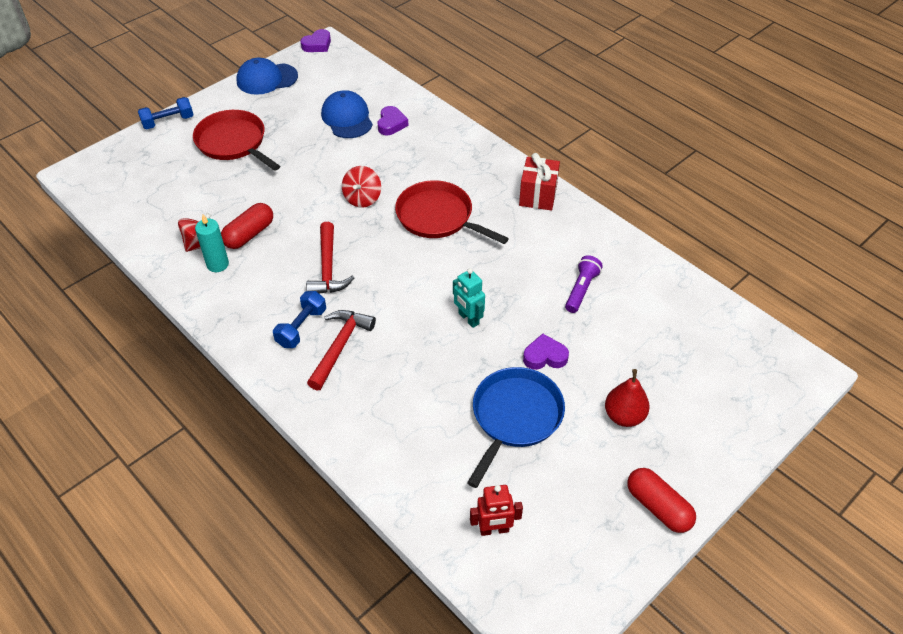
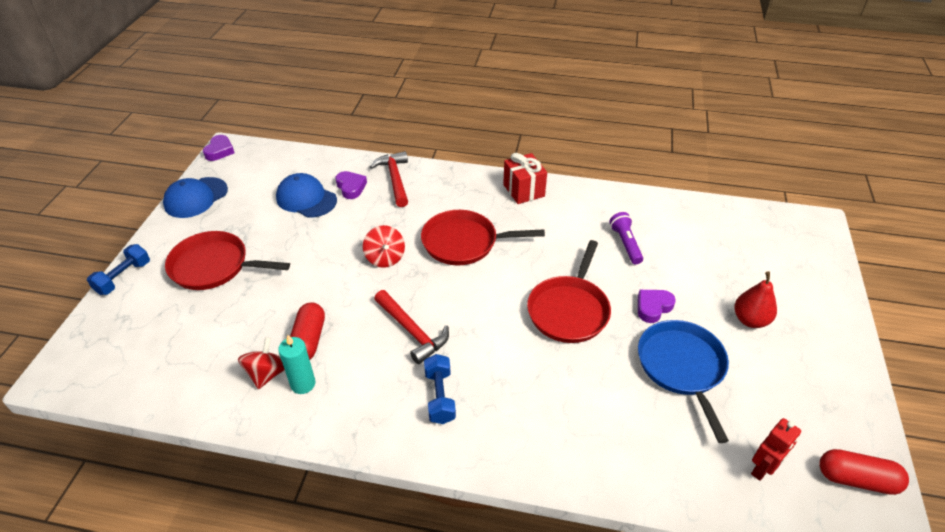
camera: 35 degrees left, 5 degrees down
red hammer [307,310,376,391] -> red hammer moved to [370,151,408,207]
turquoise robot [453,268,485,328] -> red pan [527,240,611,343]
red capsule [627,468,696,533] -> red capsule moved to [819,449,909,495]

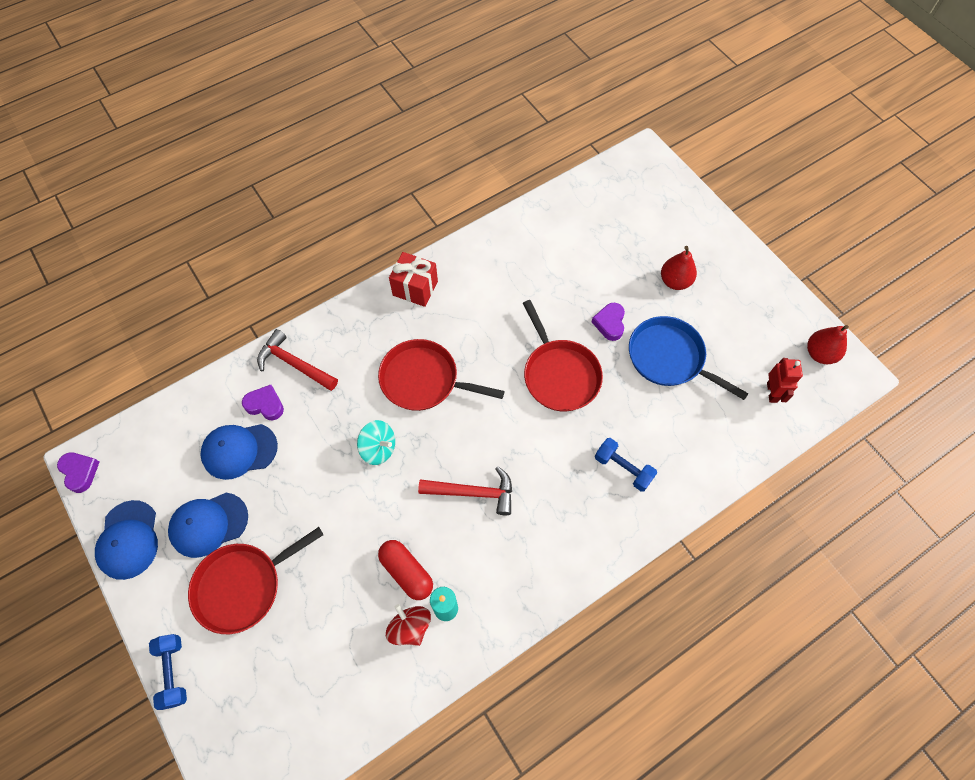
camera: 45 degrees left, 20 degrees up
red spinning top [363,225,405,268] -> turquoise spinning top [357,420,395,465]
red pan [421,210,545,265] -> red pan turned 60 degrees clockwise [378,339,505,411]
blue dumbbell [424,354,456,424] -> blue dumbbell moved to [595,438,657,492]
purple flashlight [609,212,643,264] -> none
red capsule [819,449,909,495] -> red pear [807,325,849,364]
none -> blue cap [168,492,248,558]

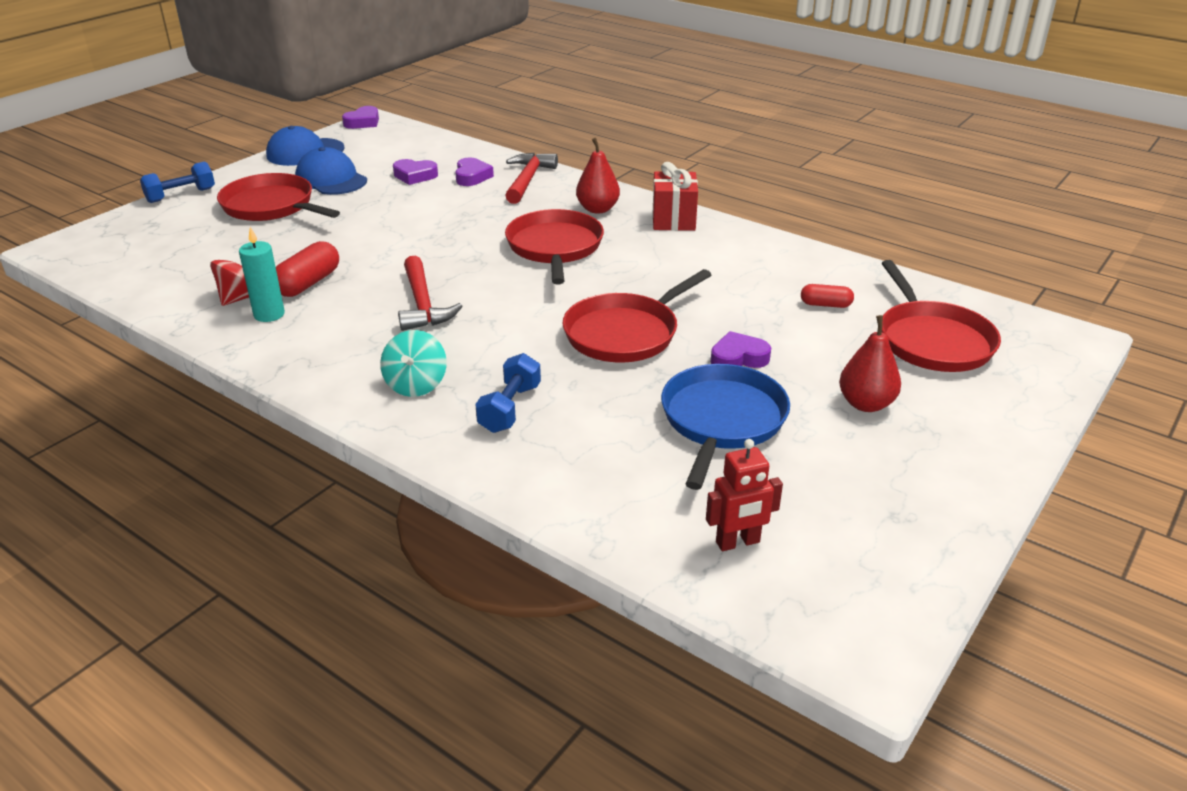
camera: 70 degrees right, 30 degrees down
blue cap [200,424,278,480] -> purple heart [393,159,438,185]
turquoise spinning top [357,420,395,465] -> turquoise spinning top moved to [380,330,447,397]
red pear [807,325,849,364] -> red pear moved to [576,138,620,214]
none -> red capsule [801,284,854,308]
none -> red pan [882,260,1001,372]

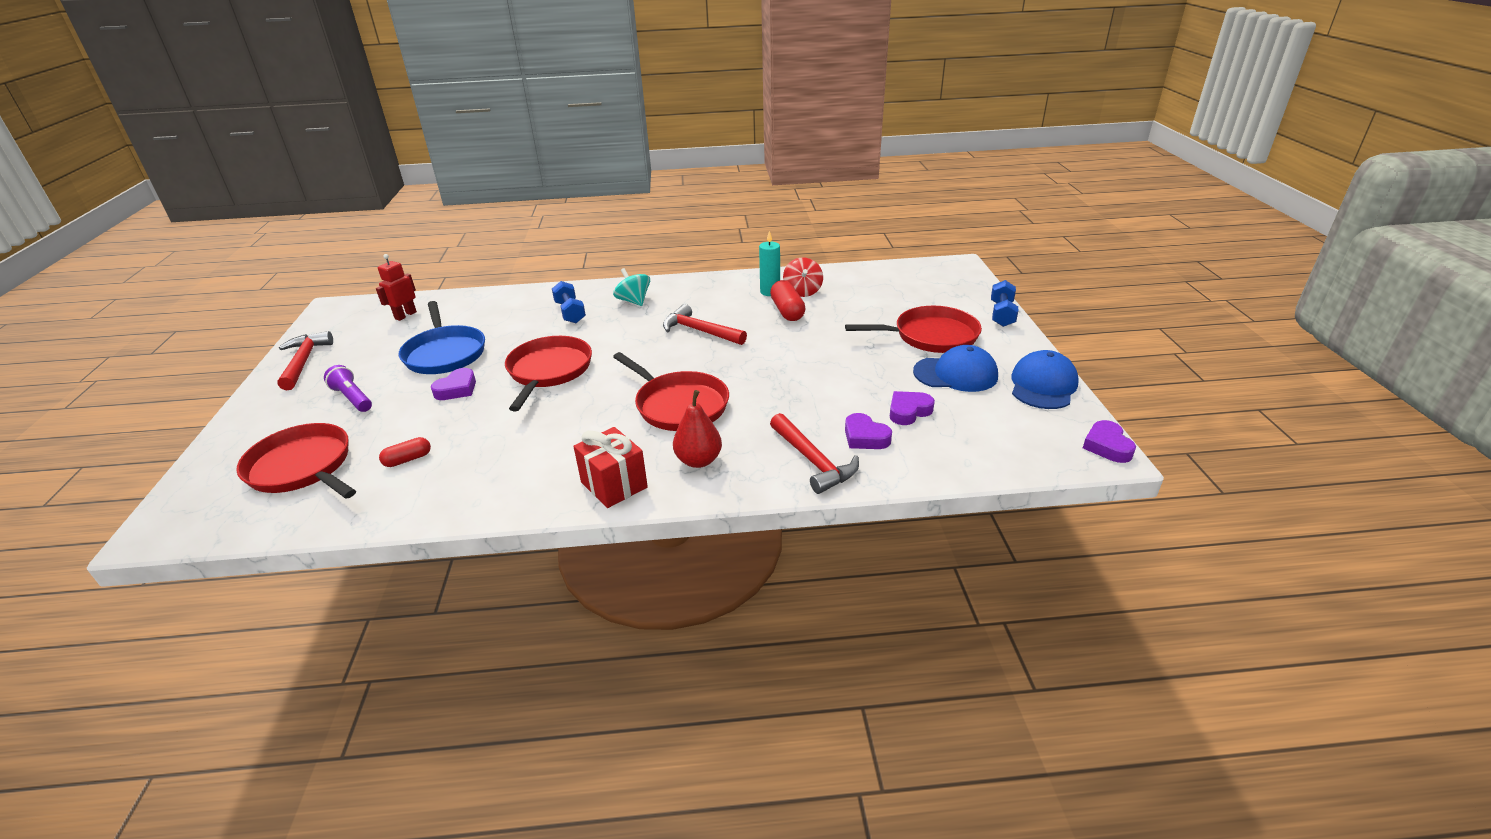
camera: 140 degrees right, 0 degrees up
red pear [839,315,901,412] -> purple flashlight [324,365,372,412]
none -> red hammer [277,331,333,390]

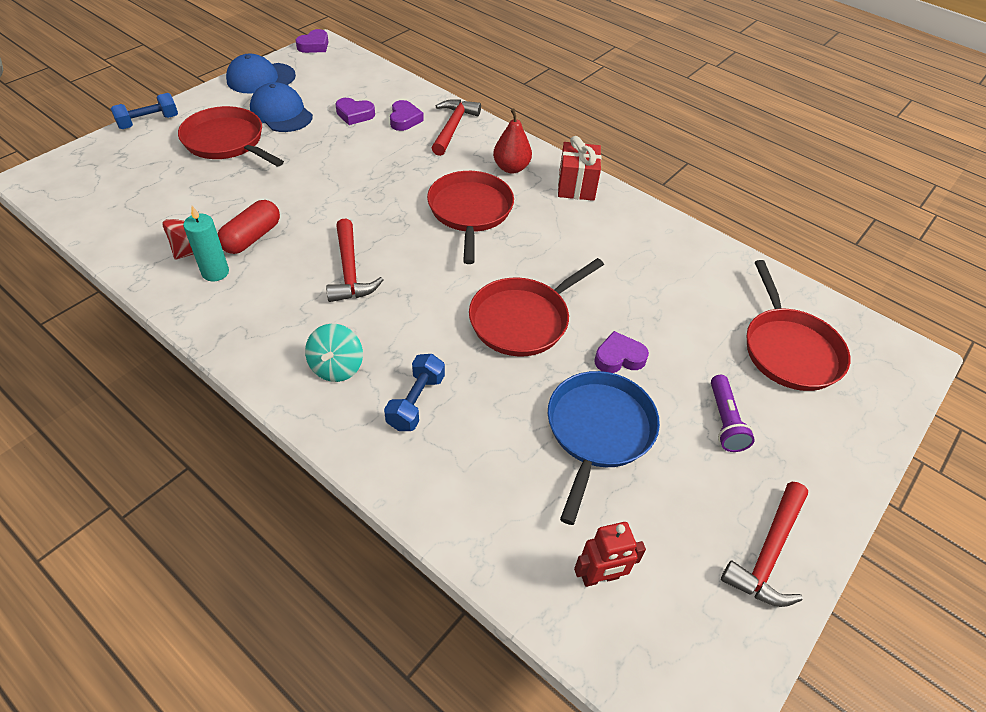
camera: 140 degrees left, 15 degrees up
red capsule [379,437,431,467] -> none

